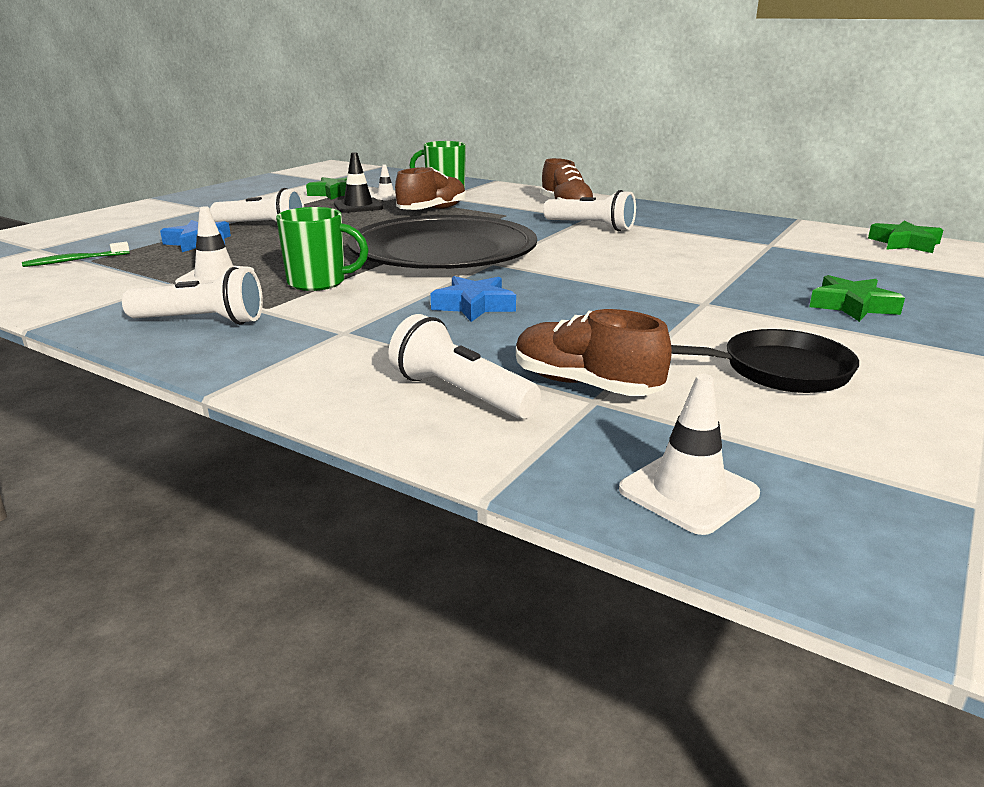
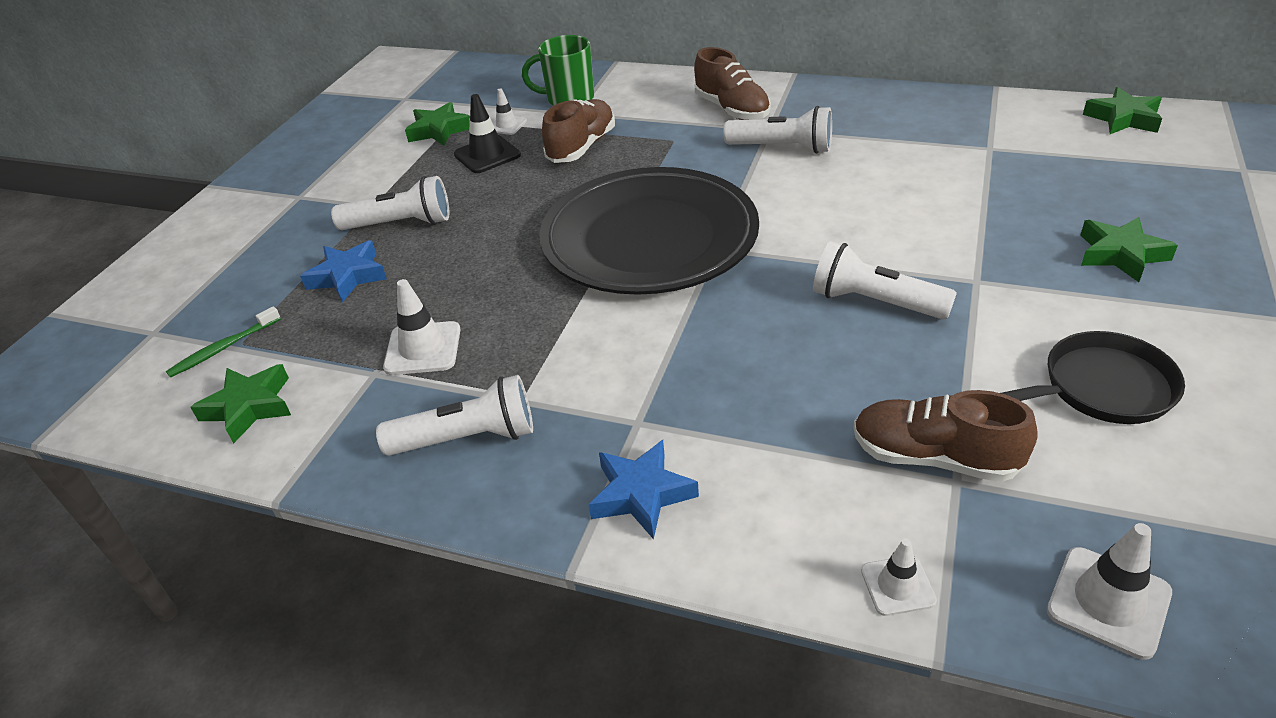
camera: 10 degrees left, 15 degrees up
green mug [276,207,369,291] -> none
white flashlight [388,314,541,419] -> white flashlight moved to [813,241,957,320]
blue star [431,276,516,322] -> blue star moved to [588,440,699,539]
none -> green star [190,364,291,443]
none -> white traffic cone [861,539,937,616]

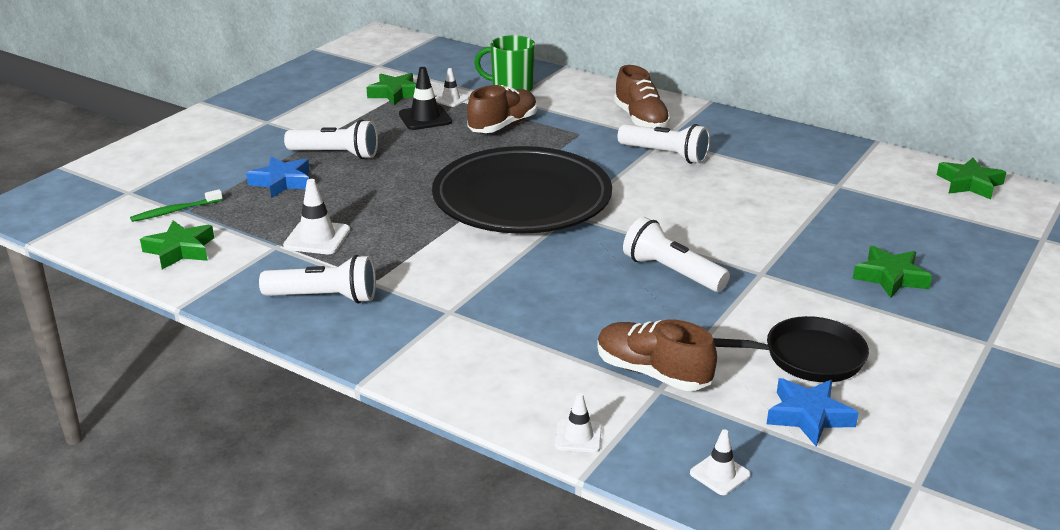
camera: 10 degrees right, 10 degrees down
blue star [588,440,699,539] -> blue star moved to [767,378,859,446]
white traffic cone [1047,523,1172,660] -> white traffic cone [690,429,751,495], size x0.63

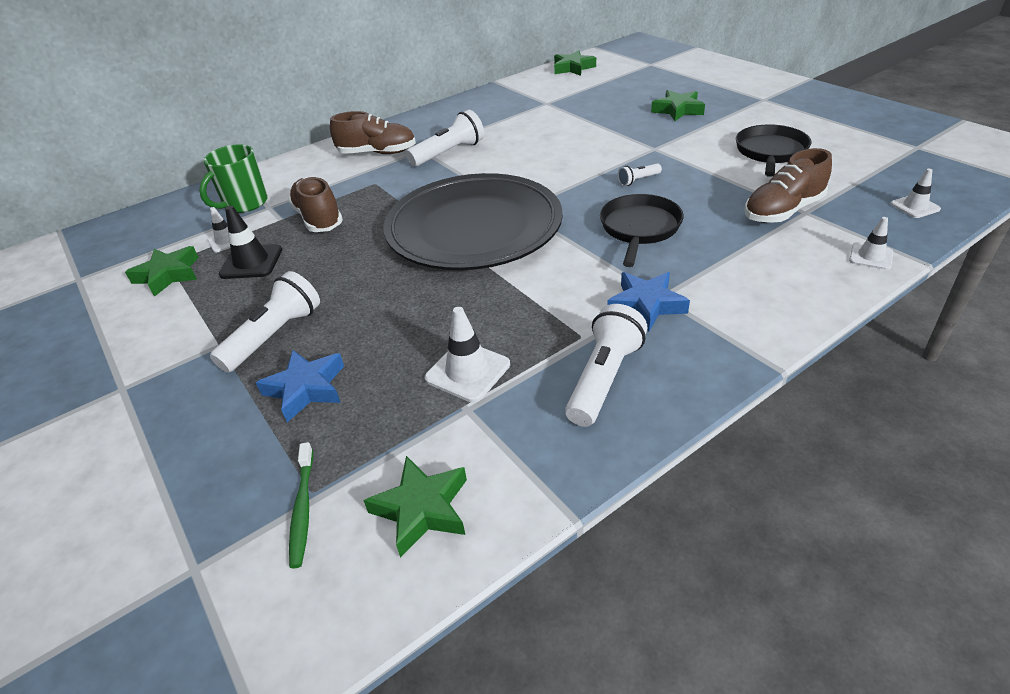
camera: 65 degrees left, 10 degrees up
white flashlight [623,217,730,292] -> white flashlight [617,163,662,186], size x0.50
blue star [767,378,859,446] -> blue star moved to [607,272,690,331]
none -> black pan [600,194,684,267]

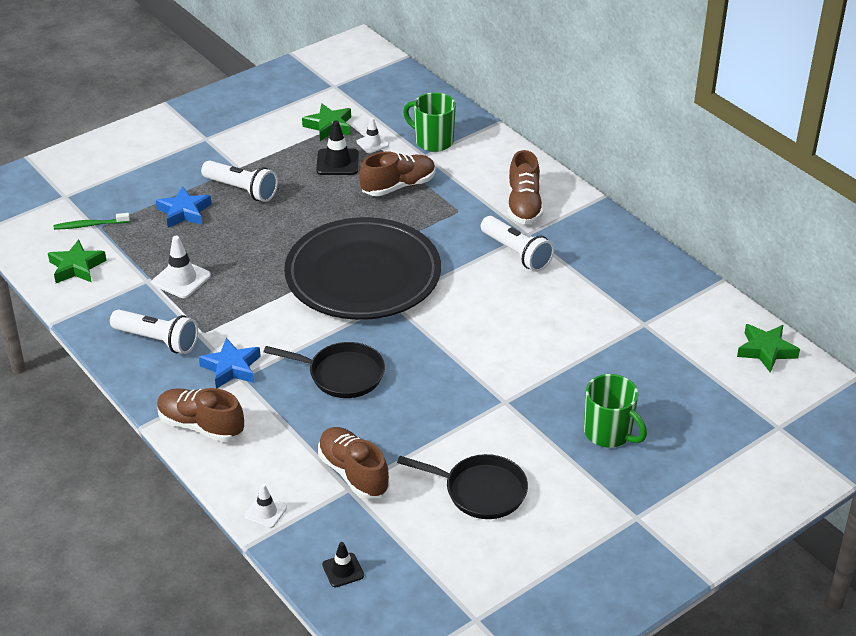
camera: 85 degrees right, 0 degrees up
white flashlight [617,163,662,186] -> none
green star [651,90,705,121] -> green mug [584,374,647,447]
white traffic cone [891,169,941,218] -> black traffic cone [322,542,364,587]
none -> brown shoe [157,388,244,442]

